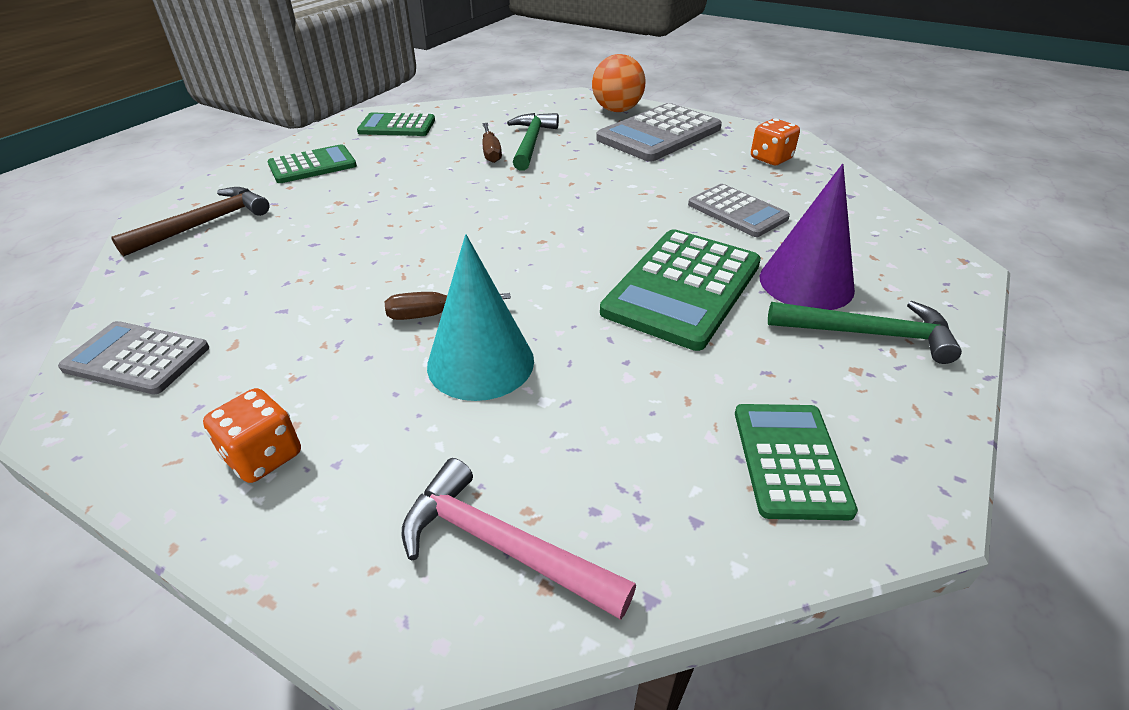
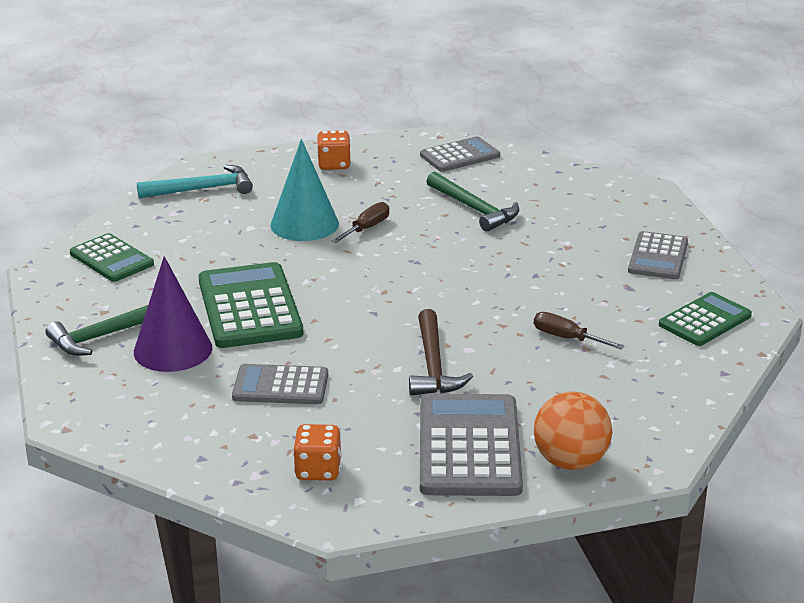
camera: 135 degrees right, 10 degrees down
brown hammer [111,187,270,257] -> brown hammer moved to [409,309,473,396]
green calculator [268,144,357,183] -> grey calculator [628,231,688,279]
pink hammer [402,458,636,620] -> turquoise hammer [137,165,253,198]
green hammer [507,113,559,171] -> green hammer moved to [426,172,519,232]

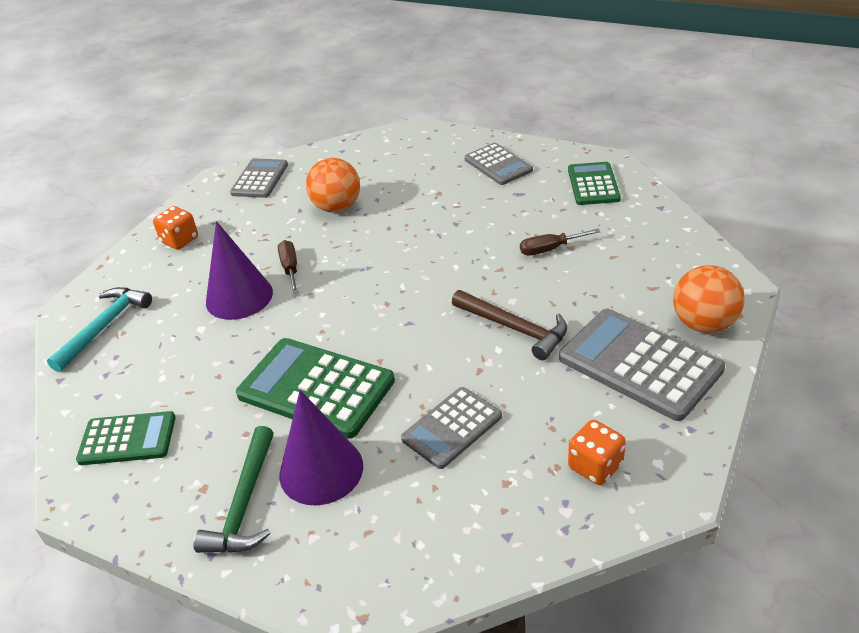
camera: 45 degrees left, 10 degrees up
turquoise cone [270,139,339,241] -> purple cone [206,221,273,320]
green hammer [426,172,519,232] -> orange ball [306,158,360,212]

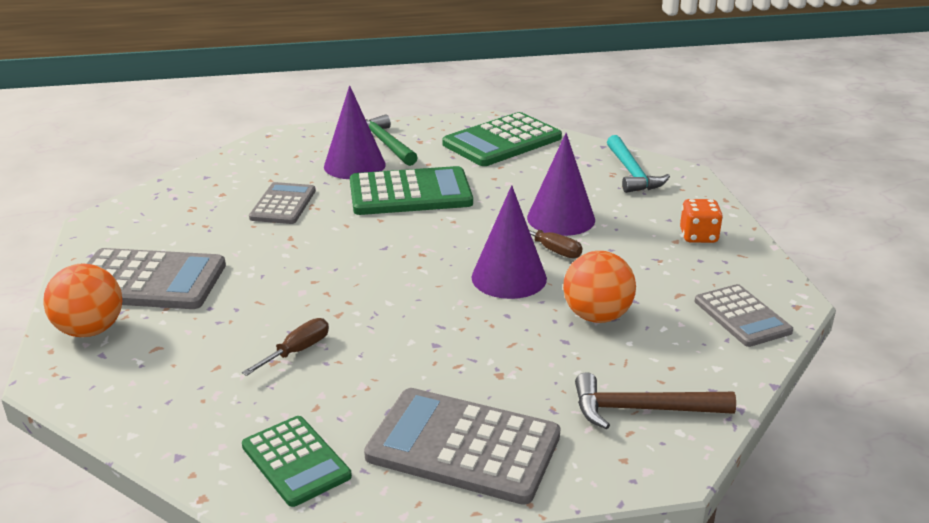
camera: 140 degrees right, 10 degrees down
green calculator [76,411,176,465] -> green calculator [442,112,562,166], size x1.62
brown hammer [452,290,567,360] -> brown hammer moved to [575,372,736,429]
grey calculator [464,143,533,185] -> grey calculator [364,388,561,505], size x1.62
orange dice [568,420,626,485] -> none
none -> purple cone [471,185,547,299]

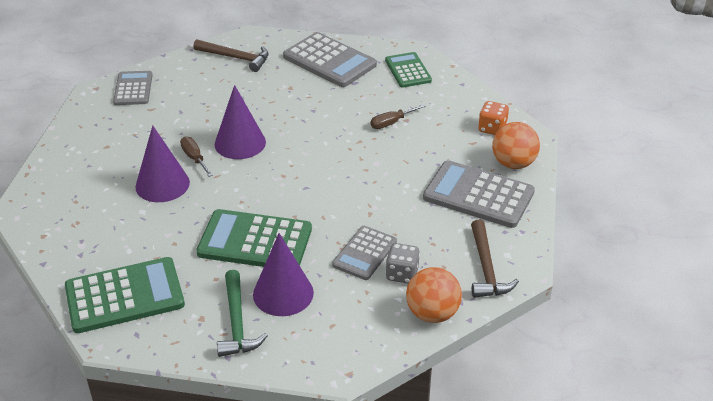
camera: 160 degrees left, 10 degrees up
orange ball [563,251,636,323] -> orange ball moved to [406,267,462,323]
turquoise hammer [607,135,670,193] -> none
orange dice [680,199,723,243] -> orange dice moved to [478,101,509,135]
none -> grey dice [385,243,420,284]
none -> brown hammer [471,220,519,298]

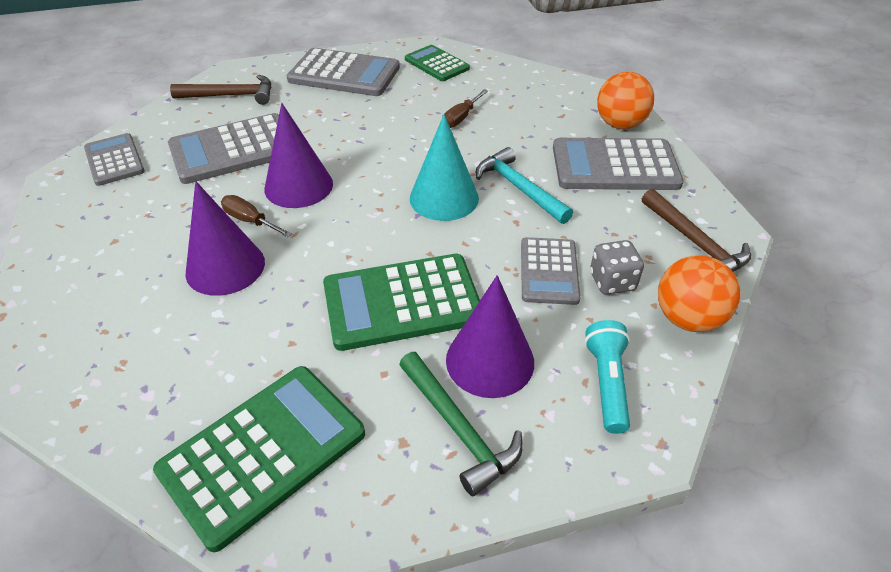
camera: 25 degrees left, 5 degrees up
orange dice [478,101,509,135] -> none
none -> grey calculator [168,113,279,184]
none -> turquoise cone [410,114,479,221]
none -> turquoise hammer [476,147,573,224]
none -> turquoise flashlight [584,320,630,434]

